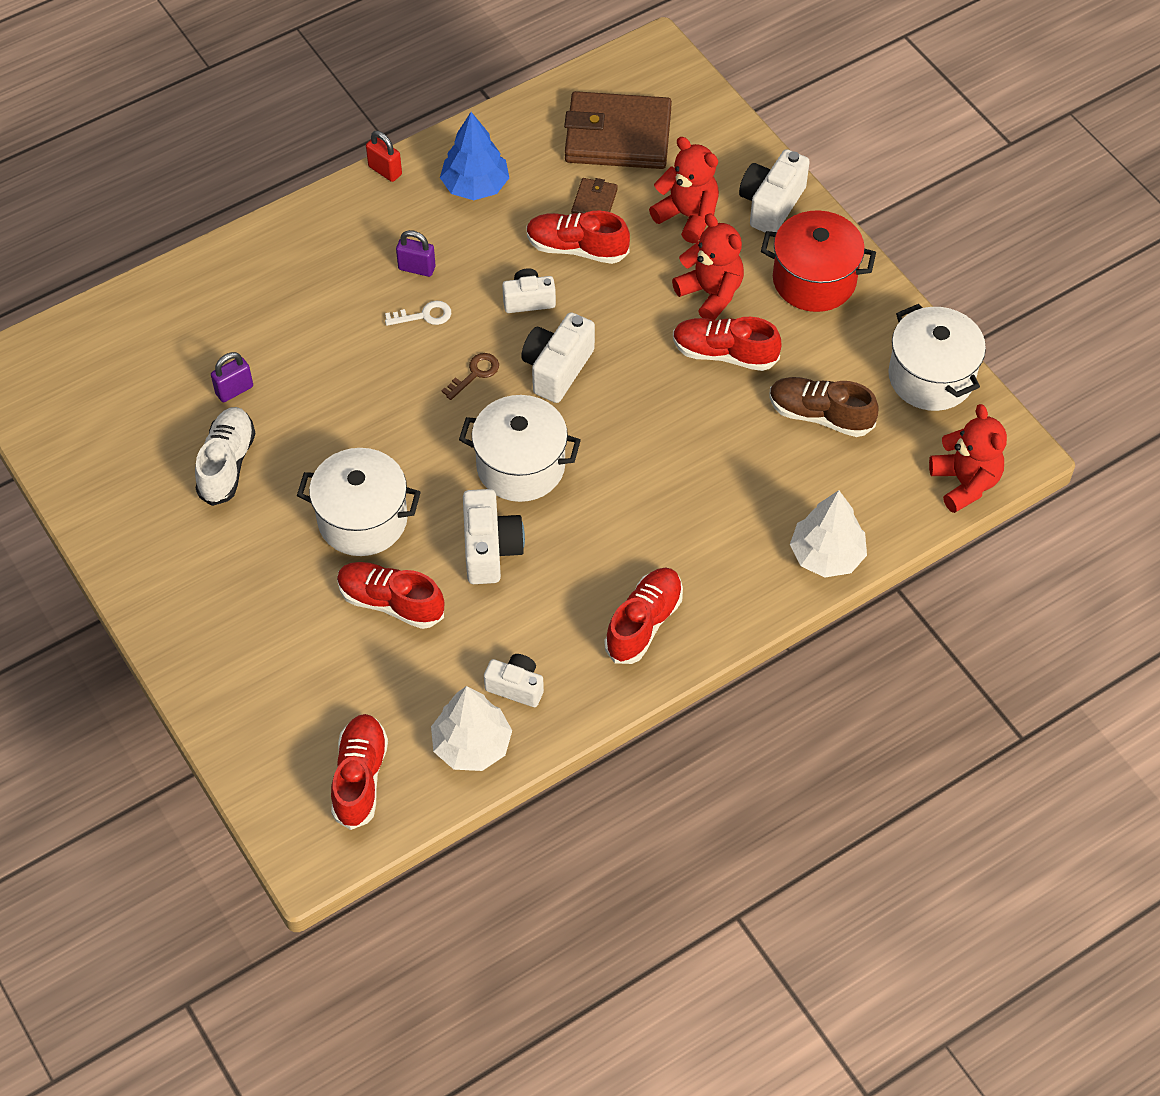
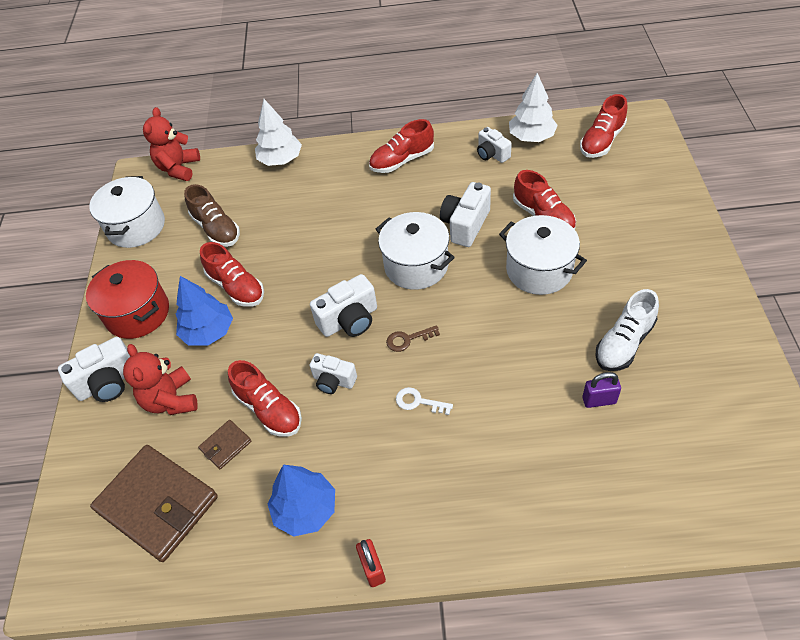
camera: 145 degrees left, 5 degrees down
purple padlock [396,230,436,277] -> none
red teddy bear [672,213,744,320] -> blue tree [176,276,233,346]

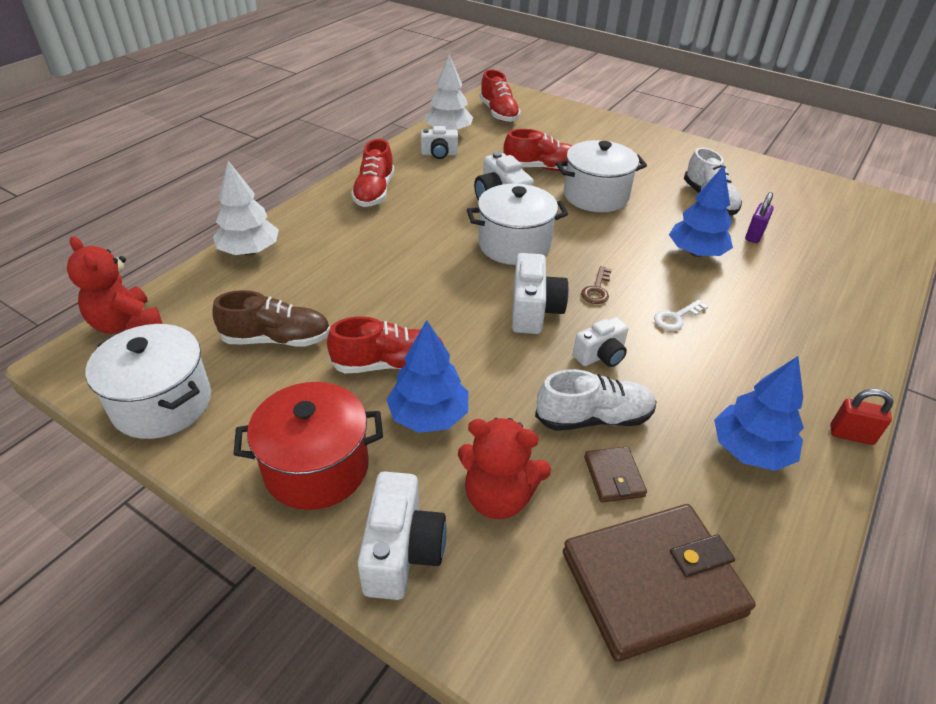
camera: 60 degrees left, 10 degrees down
red shoe [228,360,302,436] -> white shoe [535,369,657,431]
none -> blue tree [669,165,733,257]

